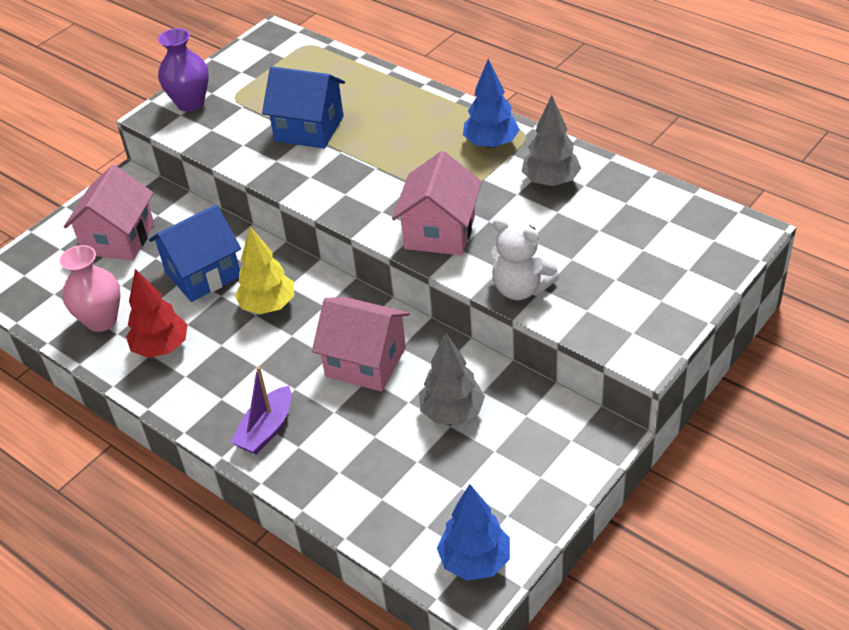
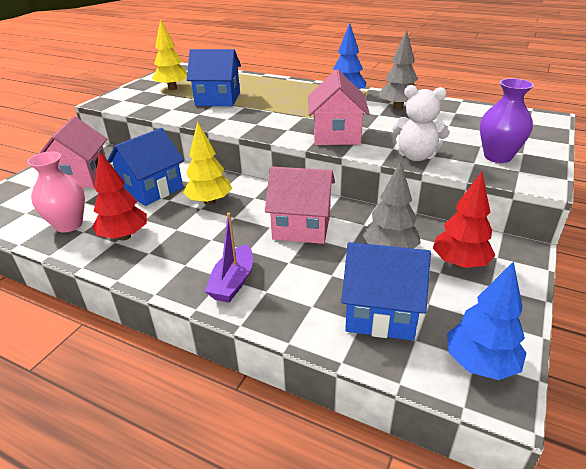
camera: 15 degrees left, 10 degrees down
purple vase [158,28,209,112] -> purple vase moved to [480,78,534,163]
none -> yellow tree [152,19,187,90]
none -> blue house [341,242,431,341]
none -> red tree [433,171,495,268]

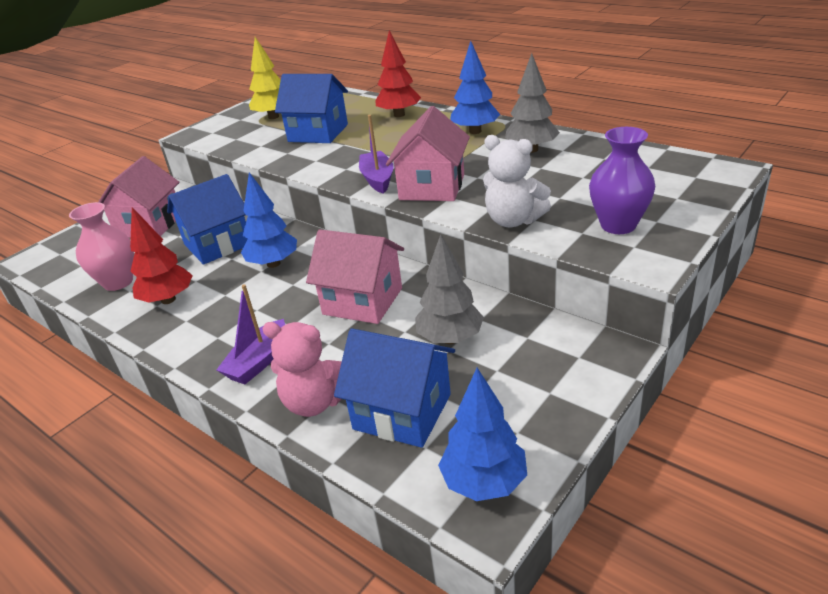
camera: 15 degrees right, 0 degrees up
yellow tree [183,121,232,205] -> blue tree [241,172,297,268]
red tree [433,171,495,268] -> red tree moved to [375,30,421,117]
none -> pink teddy bear [262,322,342,417]
none -> purple boat [359,115,394,194]

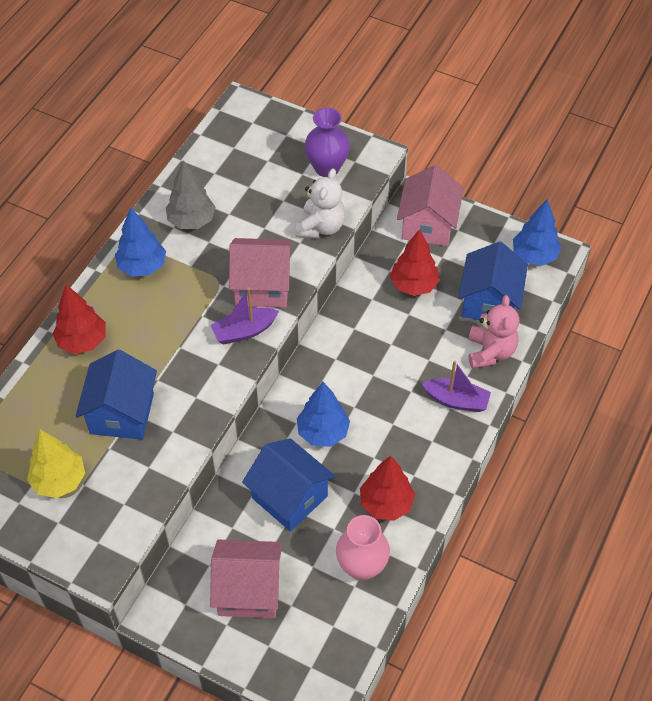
camera: 105 degrees left, 20 degrees up
pink house [306,229,404,324] -> pink house moved to [397,165,463,246]
grey tree [415,234,484,344] -> red tree [390,229,439,296]

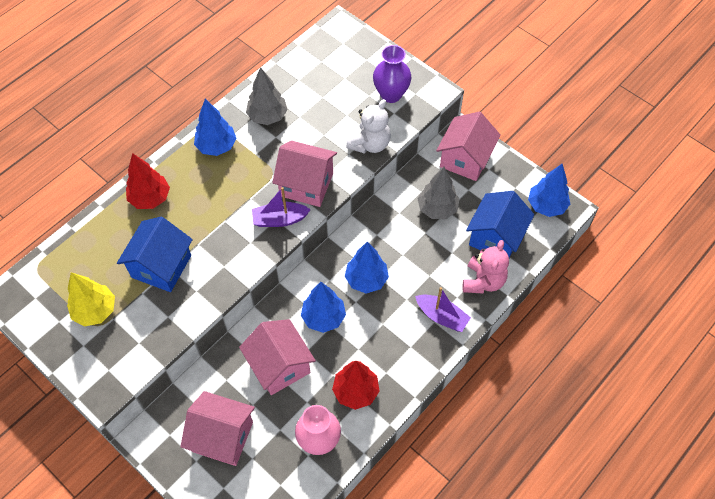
camera: 15 degrees right, 5 degrees up
blue house [242,438,335,531] -> pink house [239,319,316,395]
red tree [390,229,439,296] -> grey tree [417,167,459,219]
none -> blue tree [345,241,389,294]

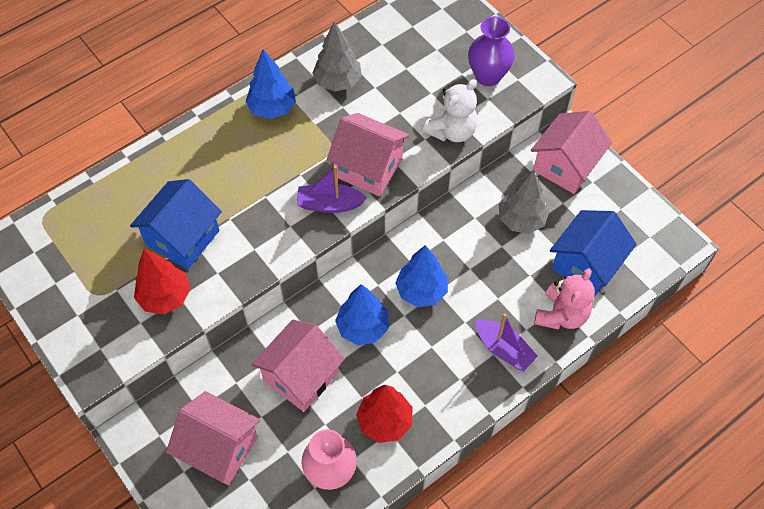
camera: 10 degrees right, 0 degrees up
yellow tree [67,273,115,327] -> none
red tree [126,153,170,209] -> red tree moved to [134,249,191,314]
pink house [239,319,316,395] -> pink house turned 60 degrees clockwise [251,320,345,412]
blue tree [528,164,570,217] -> none

